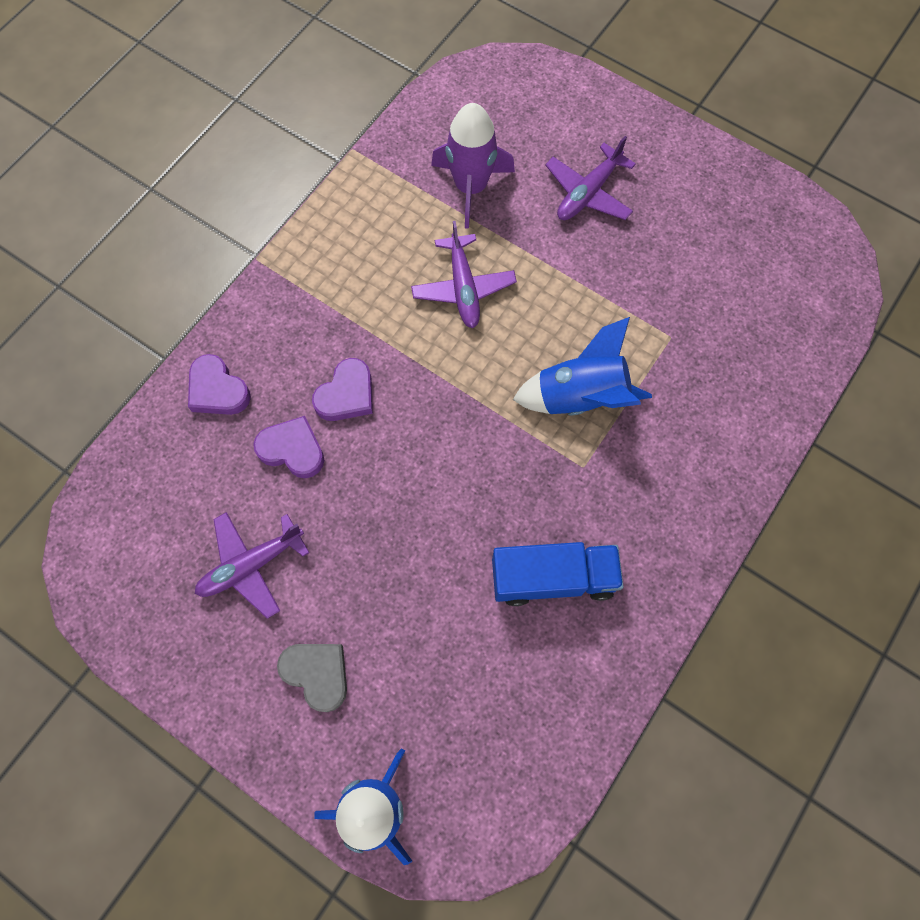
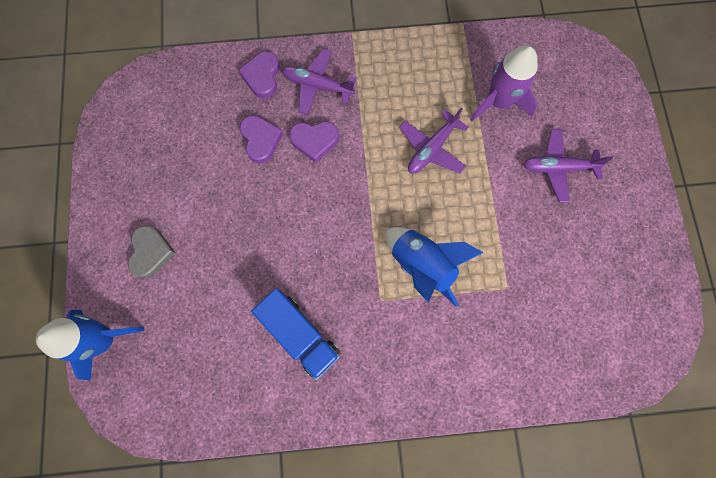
camera: 50 degrees right, 5 degrees up
purple plane [195,512,309,619] -> purple plane moved to [282,49,356,115]

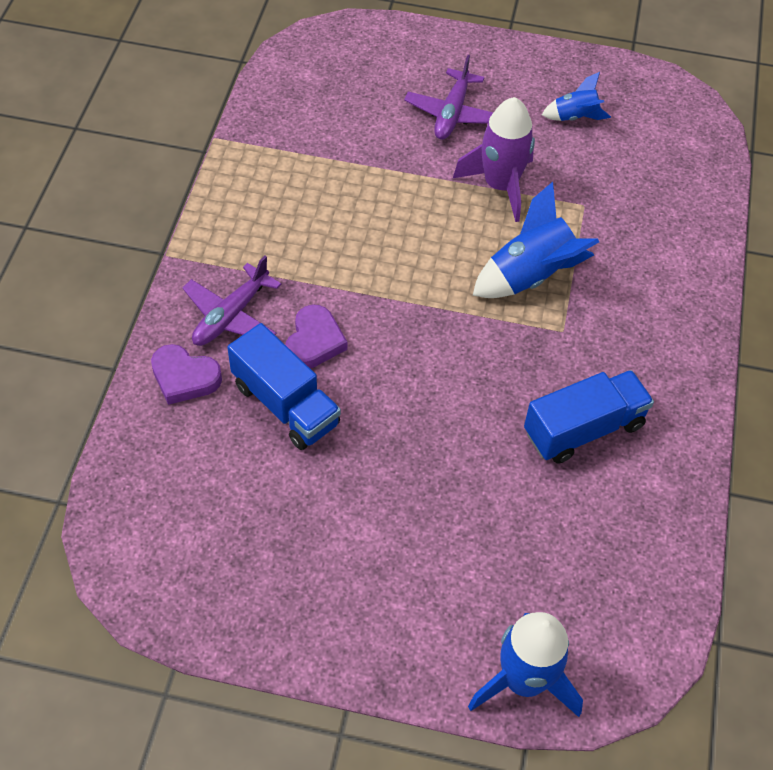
camera: 75 degrees left, 20 degrees down
grey heart [128,225,176,278] -> none
purple heart [240,115,283,163] -> blue truck [227,323,341,450]
purple plane [399,107,469,174] -> none
purple rocket [470,45,538,122] -> purple rocket moved to [453,97,535,222]
none -> blue rocket [542,72,611,121]

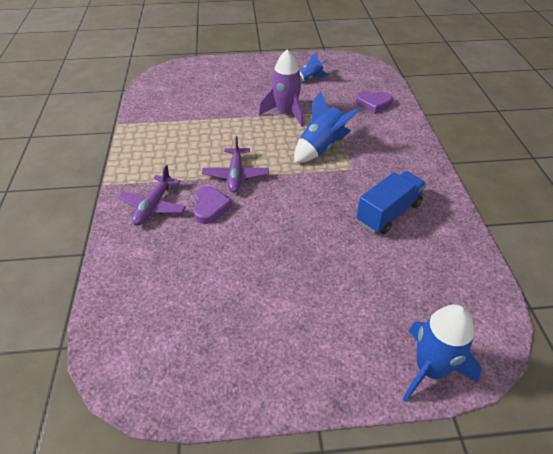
camera: 15 degrees left, 10 degrees down
purple heart [151,344,222,405] -> purple heart moved to [356,91,393,114]
blue truck [227,323,341,450] -> none
purple plane [404,55,493,140] -> purple plane moved to [202,136,269,193]

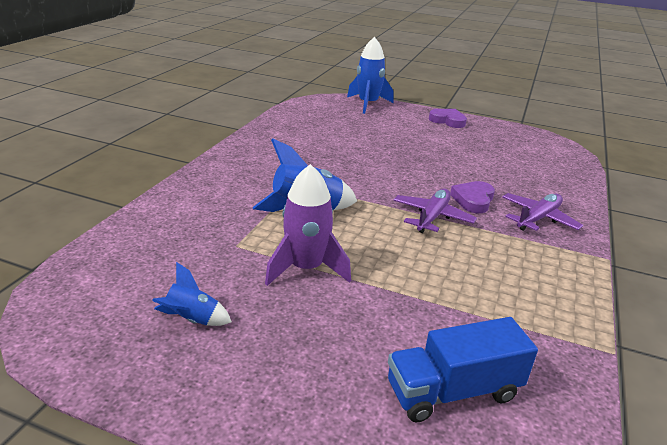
camera: 155 degrees left, 15 degrees down
purple heart [356,91,393,114] -> purple heart moved to [429,109,467,128]
blue truck [357,171,426,234] -> blue truck moved to [388,317,538,422]

